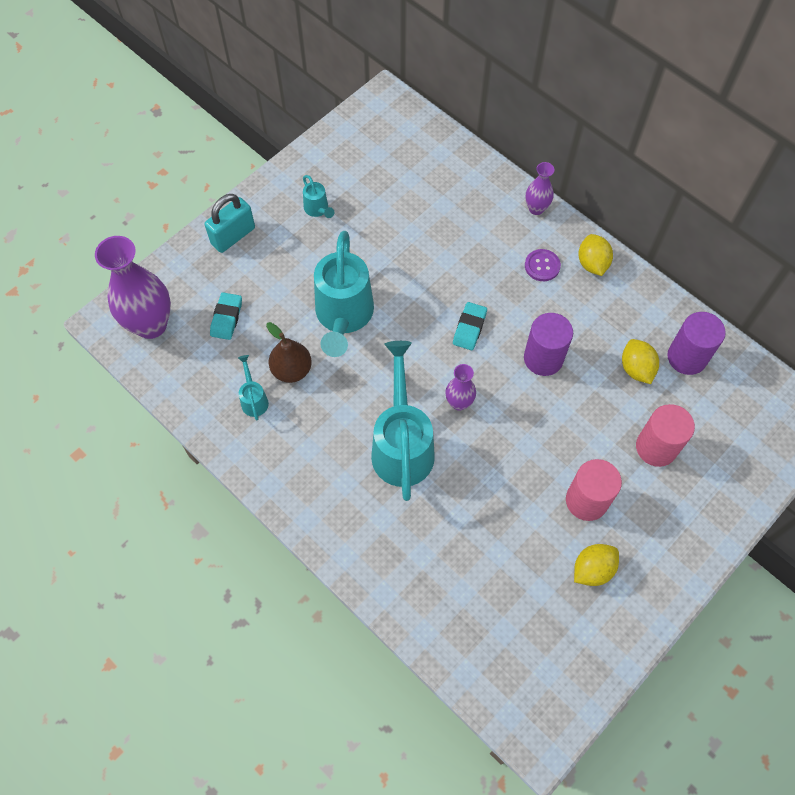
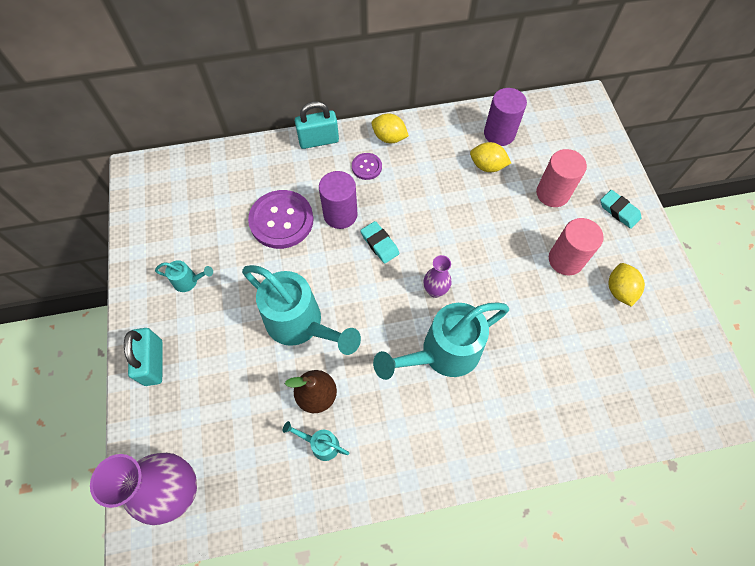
camera: 55 degrees left, 0 degrees up
turquoise eraser [210,292,242,340] -> turquoise eraser moved to [601,190,641,229]
turquoise watering can [371,341,435,501] -> turquoise watering can turned 60 degrees counterclockwise [373,302,509,380]
purple cylinder [524,313,573,376] -> purple cylinder moved to [319,171,358,229]
purple vase [525,162,554,215] -> turquoise padlock [295,101,339,149]
none -> purple button [248,190,314,249]

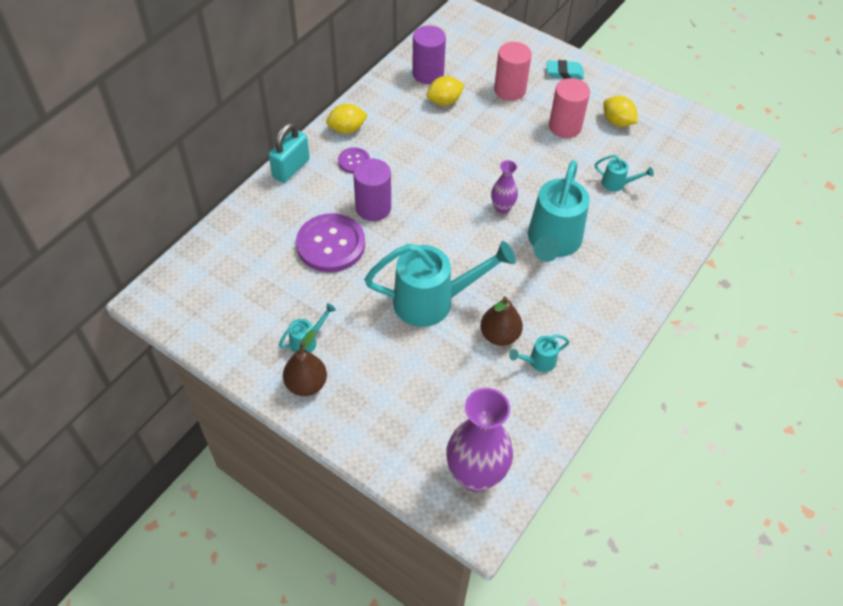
camera: 45 degrees left, 10 degrees down
turquoise padlock [124,328,163,386] -> none
turquoise eraser [360,221,399,264] -> none
none -> brown pear [283,329,327,396]
none -> turquoise watering can [595,155,654,192]

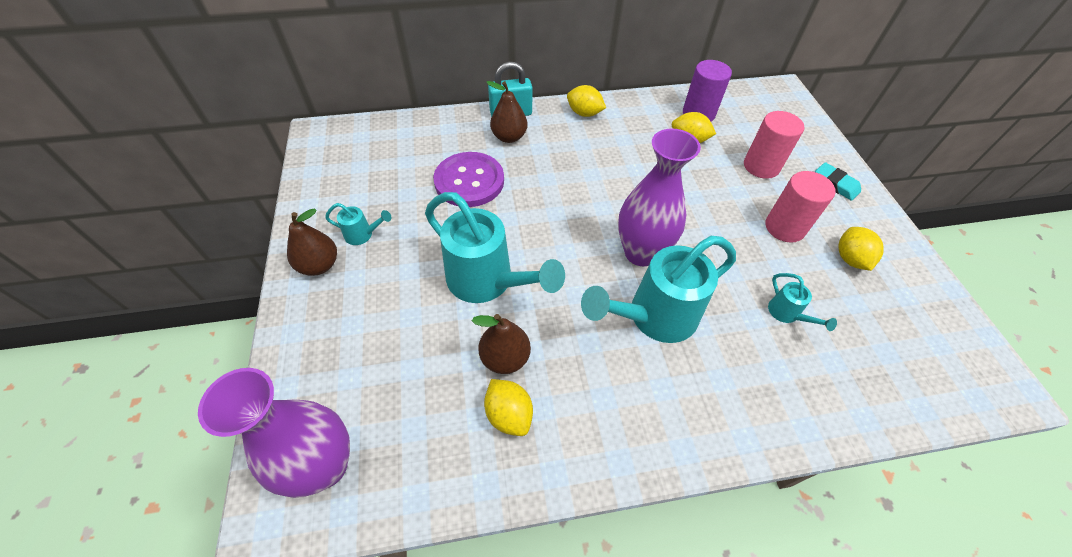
camera: 45 degrees right, 0 degrees up
purple button [338,147,370,173] -> none
purple cylinder [353,159,391,221] -> none
purple vase [491,160,518,214] -> purple vase [618,129,701,266], size x1.97
turquoise watering can [509,335,570,372] -> yellow lemon [484,379,533,436]
none -> brown pear [486,81,527,143]

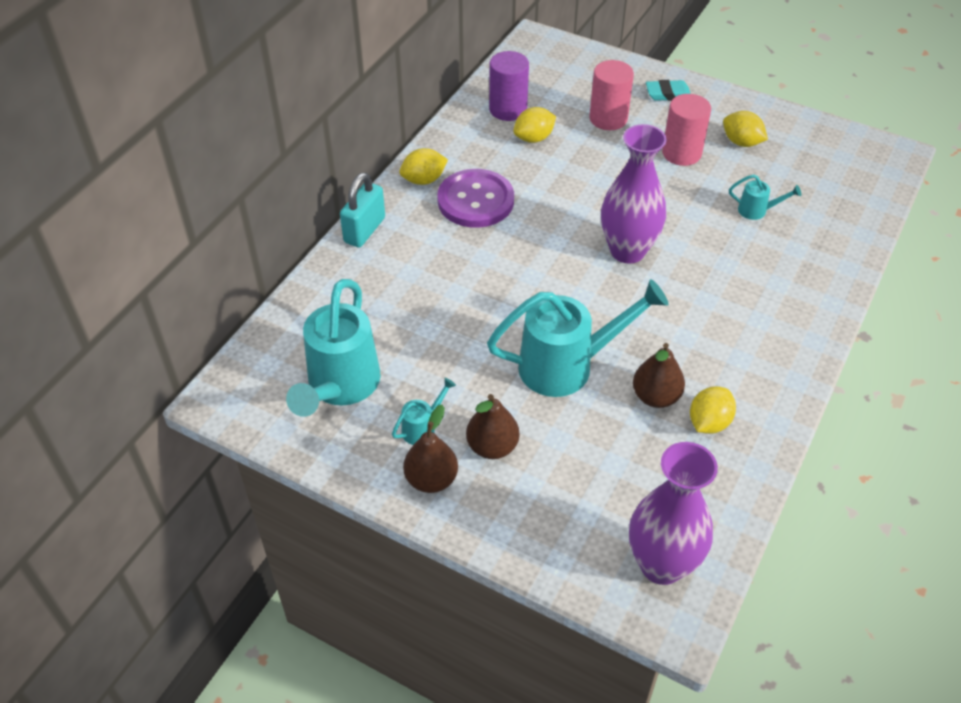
camera: 50 degrees left, 5 degrees down
purple button [433,152,504,207] -> purple button moved to [437,169,514,228]
yellow lemon [484,379,533,436] -> yellow lemon turned 60 degrees counterclockwise [690,386,736,434]
brown pear [486,81,527,143] -> brown pear moved to [466,394,519,459]
turquoise watering can [581,236,736,343] -> turquoise watering can moved to [286,279,381,417]

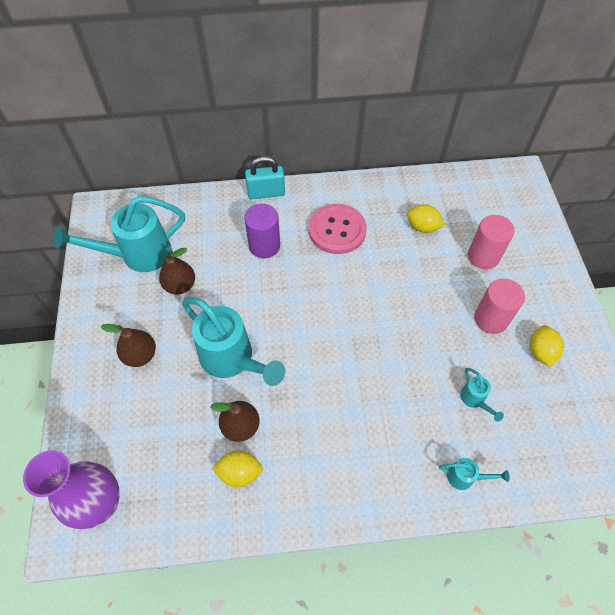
camera: 55 degrees right, 10 degrees up
turquoise watering can [392,378,456,445] -> turquoise watering can moved to [439,458,510,490]
yellow lemon [399,148,448,185] -> none
brown pear [403,405,458,493] -> brown pear moved to [159,248,195,294]
purple button [437,169,514,228] -> pink button [309,204,367,254]
purple cylinder [489,51,529,121] -> purple cylinder moved to [244,204,280,258]
purple vase [601,124,667,264] -> none
turquoise eraser [646,80,691,101] -> none

